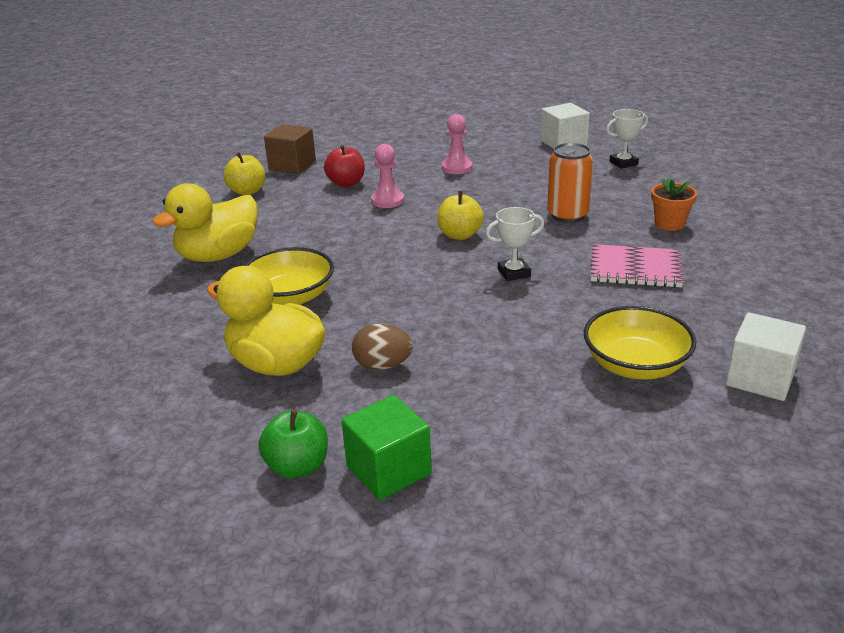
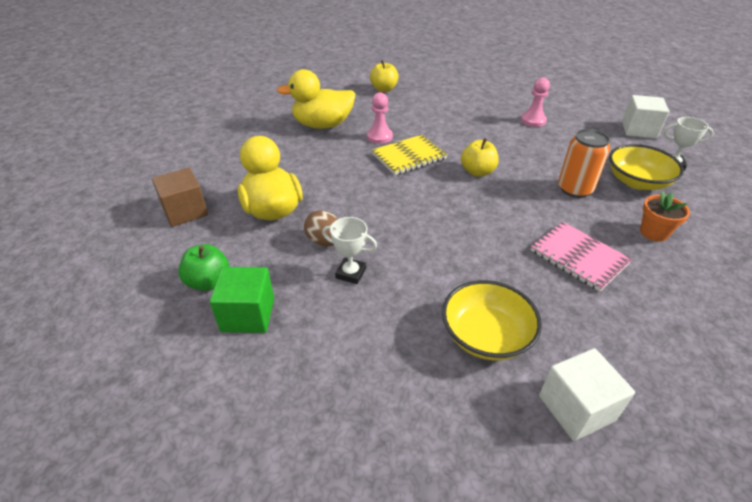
camera: 35 degrees right, 10 degrees up
yellow bowl [244,247,334,305] -> yellow bowl moved to [609,144,684,190]
brown cube [264,124,316,174] -> brown cube moved to [152,168,208,227]
red apple [324,145,365,187] -> none
pink pawn [371,144,404,208] -> pink pawn moved to [367,92,393,144]
white trophy [486,207,544,281] -> white trophy moved to [322,217,377,284]
none -> yellow notebook [372,135,447,175]

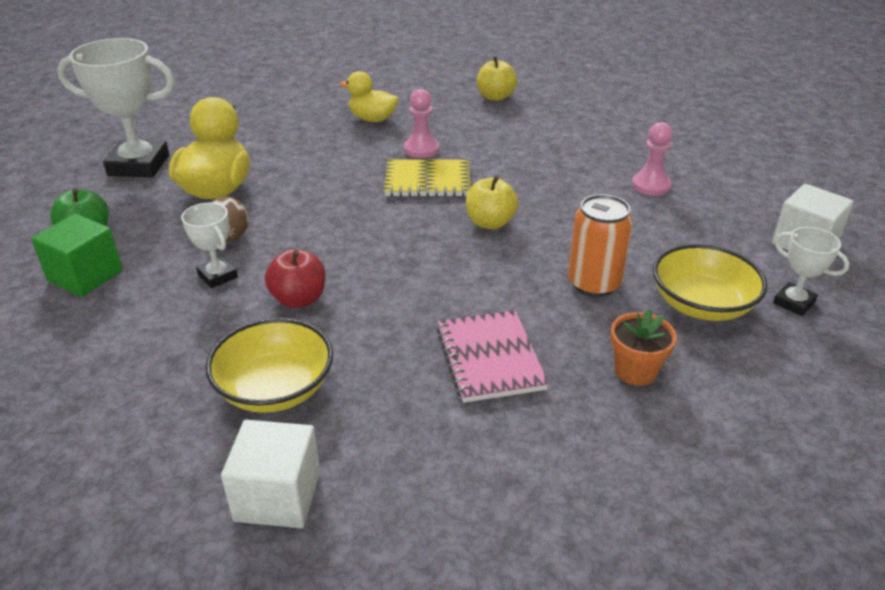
camera: 30 degrees right, 5 degrees down
brown cube [152,168,208,227] -> white trophy [57,38,175,177]
yellow duck [277,69,356,129] -> yellow duck [340,71,399,122], size x0.63
none -> red apple [265,249,326,308]

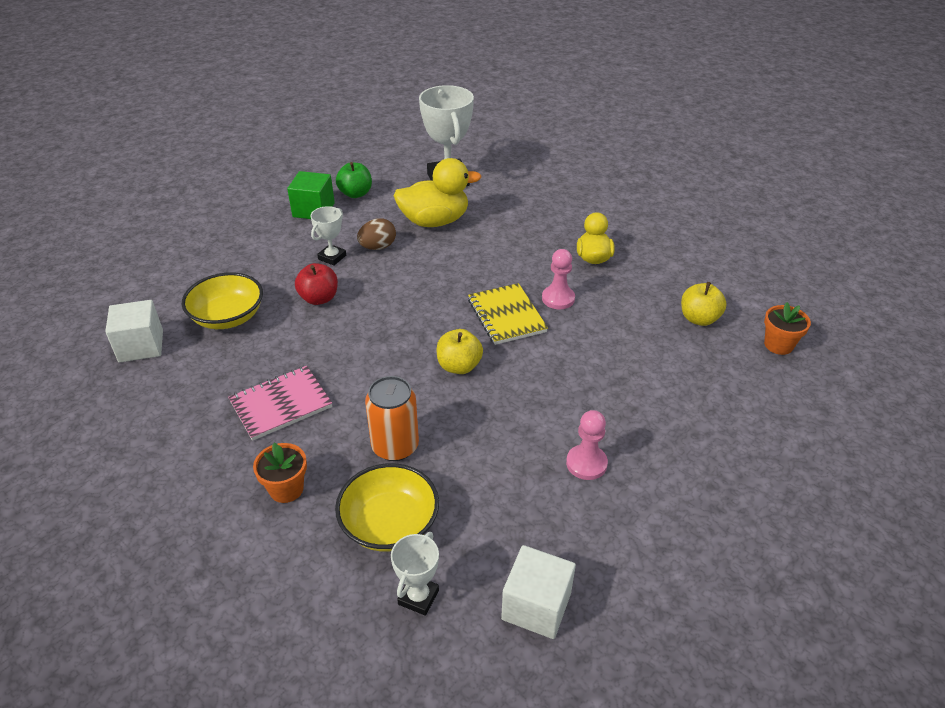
camera: 70 degrees right, 5 degrees up
none -> orange flower pot [764,302,811,355]

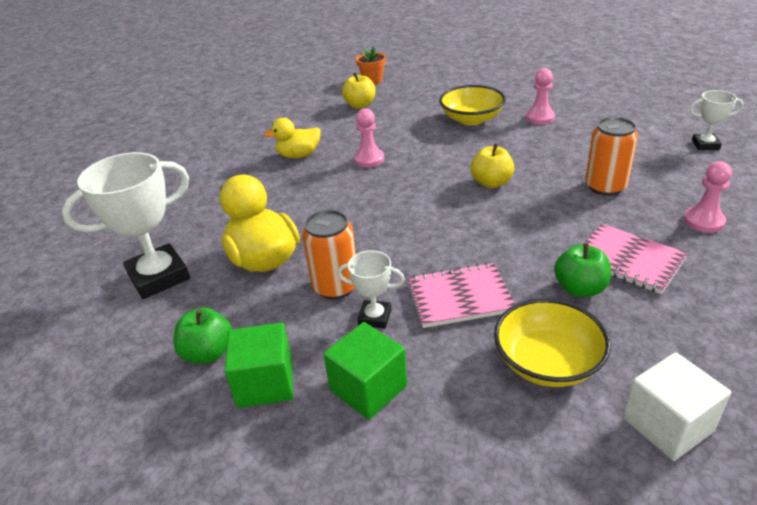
camera: 105 degrees left, 5 degrees down
orange flower pot [253,443,307,503] -> pink pawn [684,161,732,233]
red apple [295,263,338,305] -> pink notebook [407,263,516,328]
yellow bowl [335,463,439,551] -> yellow bowl moved to [439,85,506,125]
brown egg [357,218,396,250] -> orange can [302,210,356,299]
yellow notebook [468,283,548,345] -> none
white cube [501,545,576,639] -> none
none -> green cube [323,322,407,419]
none -> green apple [554,243,611,297]

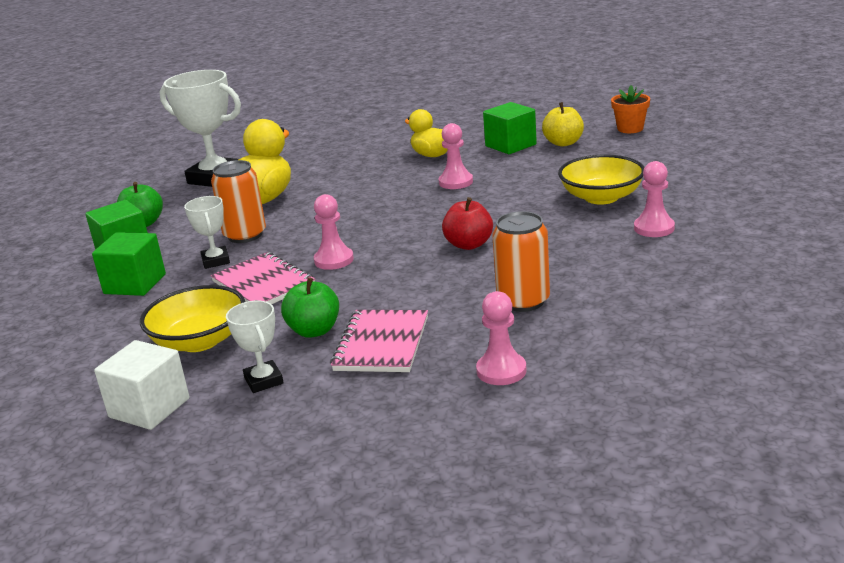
camera: 60 degrees right, 10 degrees down
yellow apple [471,143,514,188] -> red apple [442,197,493,250]
white trophy [689,90,744,150] -> white trophy moved to [226,301,284,393]
none -> pink pawn [314,194,354,270]
none -> green cube [483,102,537,154]

